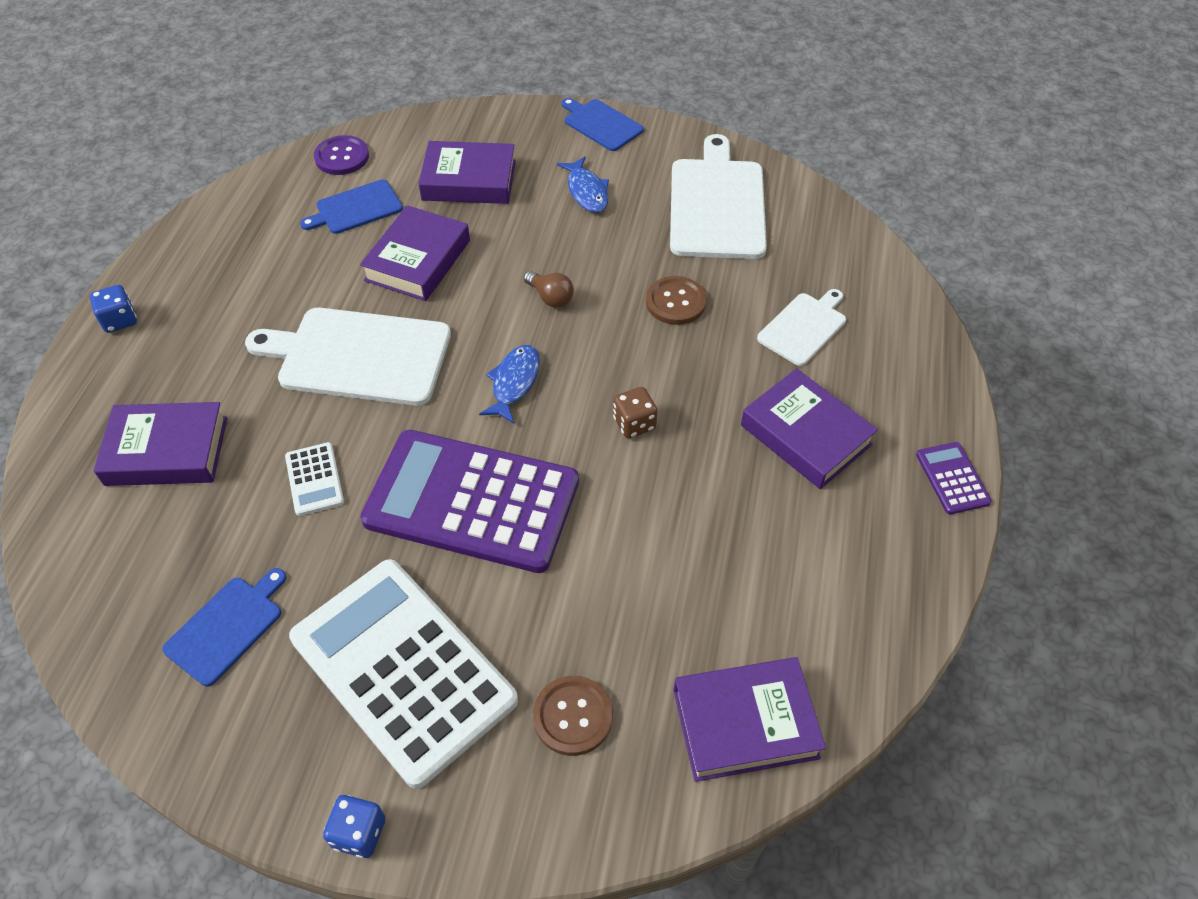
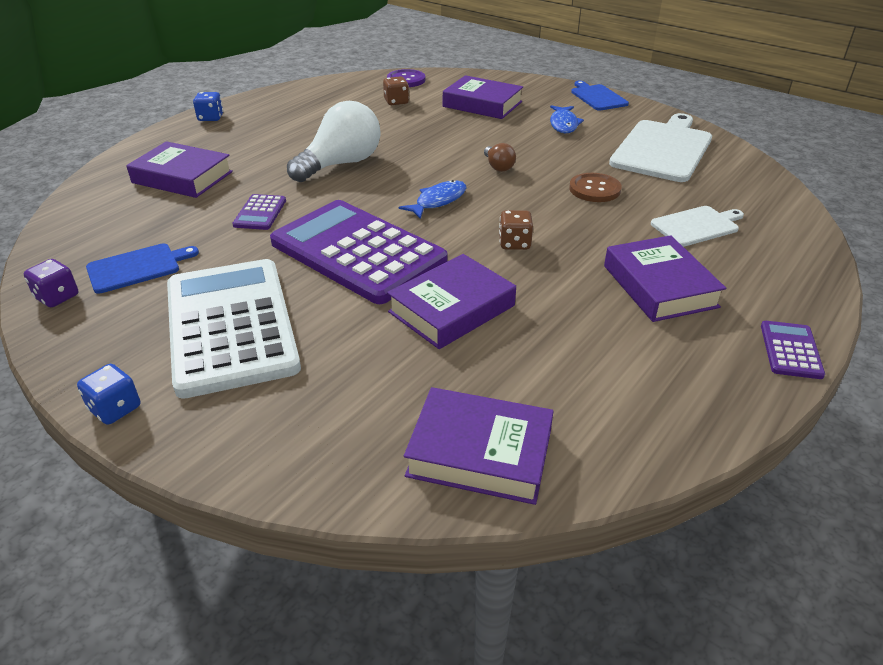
camera: 25 degrees right, 15 degrees down
white cutting board [245,308,451,406] -> white light bulb [287,101,380,182]
white calculator [285,442,344,516] -> purple calculator [232,194,286,230]
blue cutting board [300,179,403,234] -> brown dice [383,76,409,105]
purple book [360,205,470,301] -> purple book moved to [387,254,516,349]
brown button [533,676,613,756] -> none
none -> purple dice [24,259,78,307]

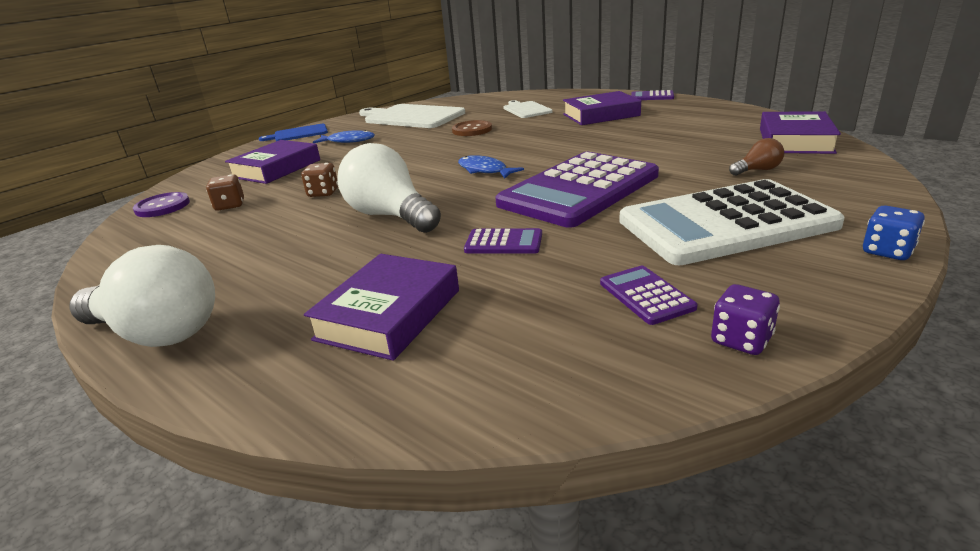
camera: 85 degrees left, 10 degrees down
blue cutting board [86,244,199,294] -> purple calculator [600,266,698,325]
blue dice [193,92,223,121] -> white light bulb [70,245,215,347]
purple book [387,254,516,349] -> none
brown light bulb [484,143,516,172] -> brown light bulb moved to [729,138,784,176]
brown dice [499,210,533,250] -> brown dice moved to [301,163,338,197]

